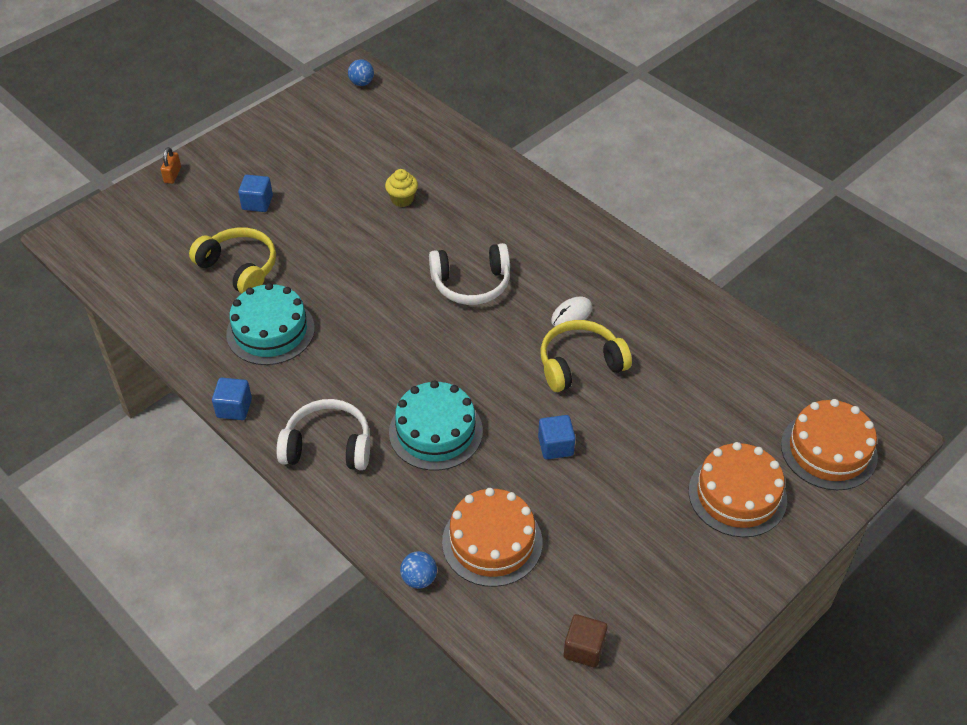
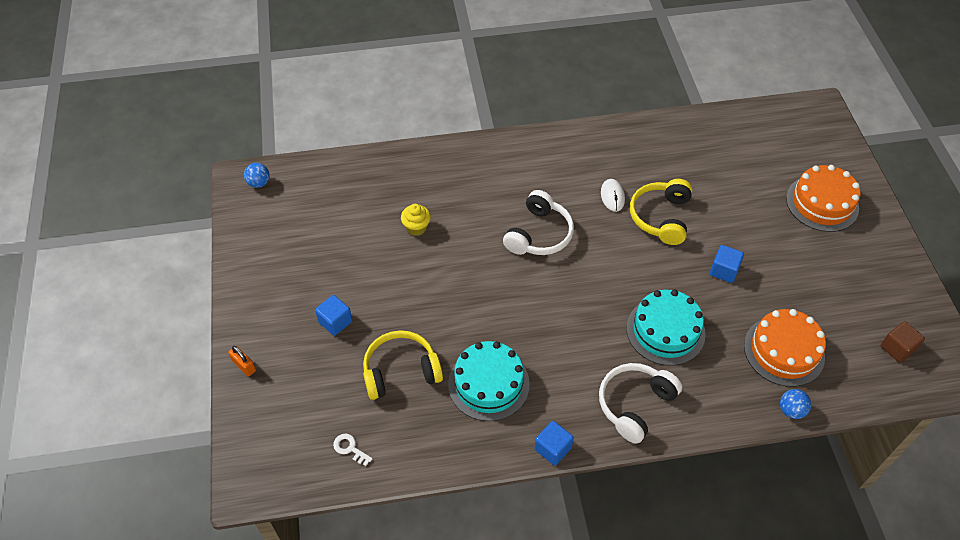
camera: 55 degrees left, 5 degrees up
orange cake [781,399,878,490] -> none
none -> white key [333,434,373,466]

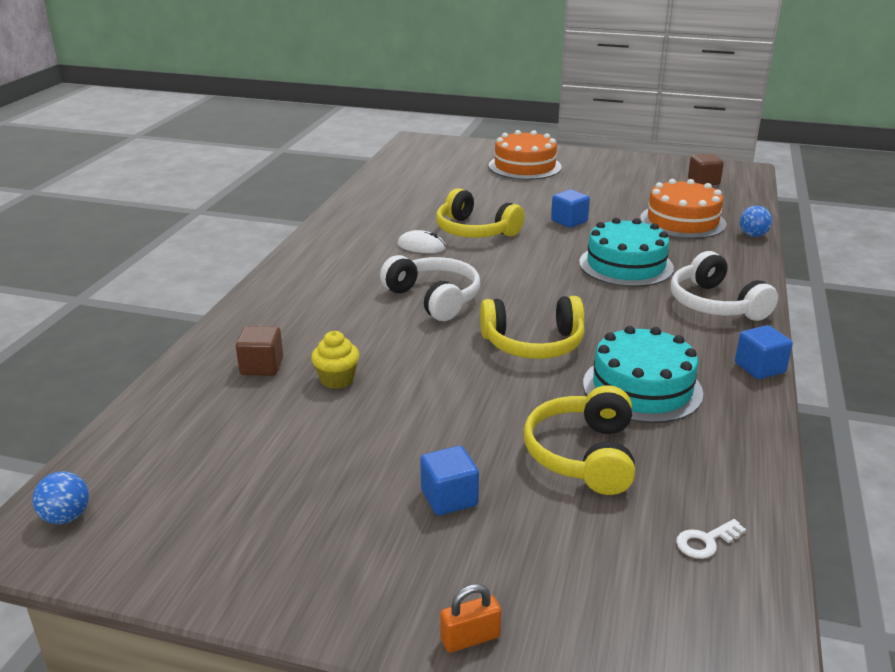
camera: 65 degrees left, 25 degrees down
none -> brown cube [236,326,283,376]
none -> yellow headphones [480,296,585,359]

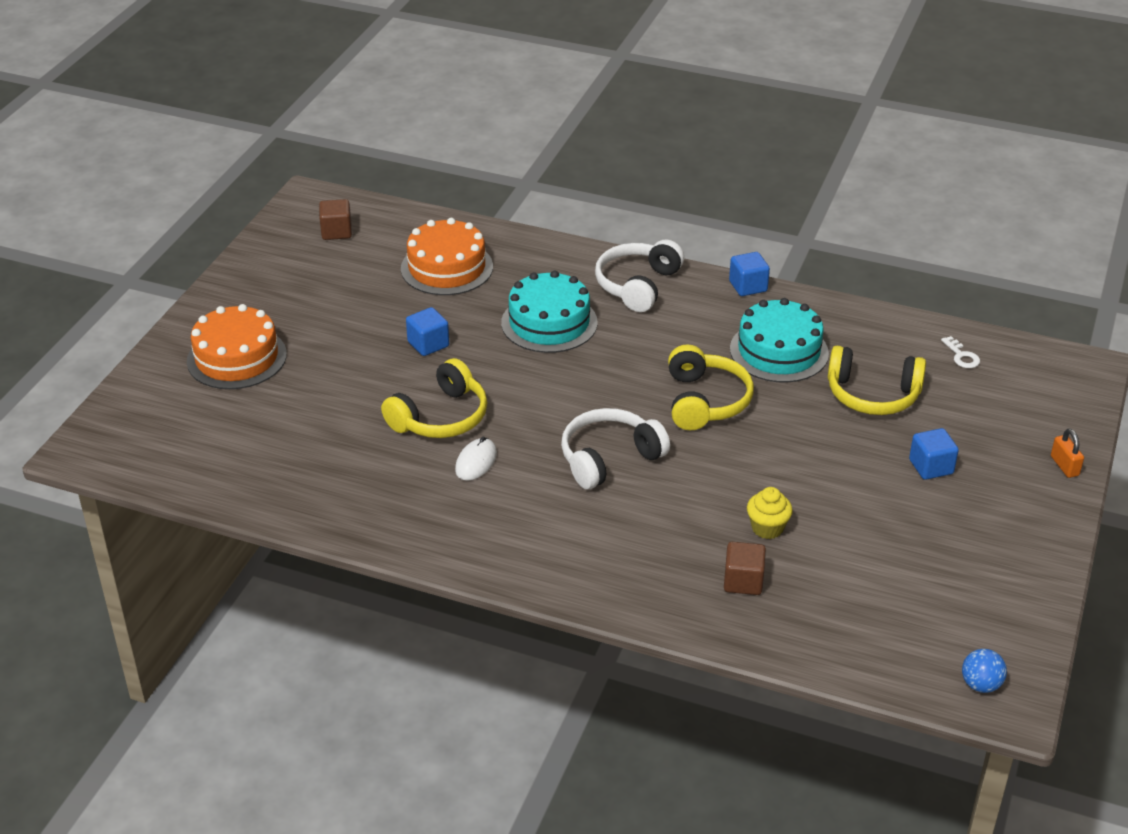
camera: 85 degrees left, 10 degrees up
white headphones [671,251,778,321] -> white headphones turned 135 degrees clockwise [595,240,684,312]
blue ball [739,206,772,237] -> none

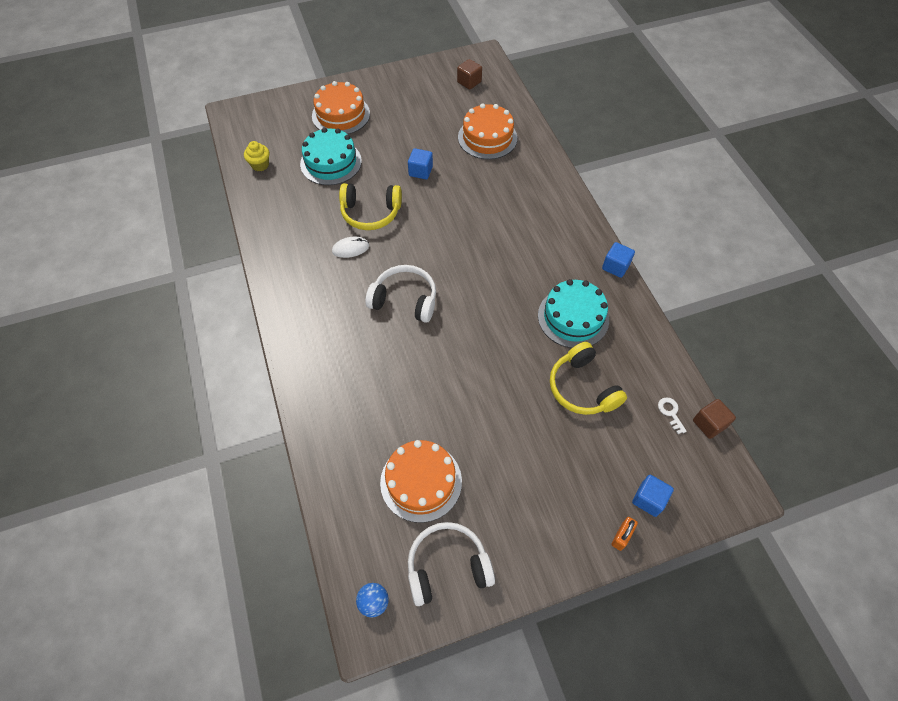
camera: 50 degrees right, 20 degrees up
turquoise cake [501,271,598,353] -> turquoise cake moved to [300,128,362,185]
white headphones [595,240,684,312] -> white headphones moved to [408,522,495,606]
yellow headphones [668,344,754,430] -> none
brown cube [724,542,766,595] -> brown cube moved to [693,399,736,439]
yellow cupcake [747,487,793,539] -> yellow cupcake moved to [244,141,269,171]
blue cube [909,428,959,480] -> blue cube moved to [632,475,674,517]
white key [941,336,980,368] -> white key turned 135 degrees clockwise [658,397,687,434]
none -> orange cake [380,440,462,523]

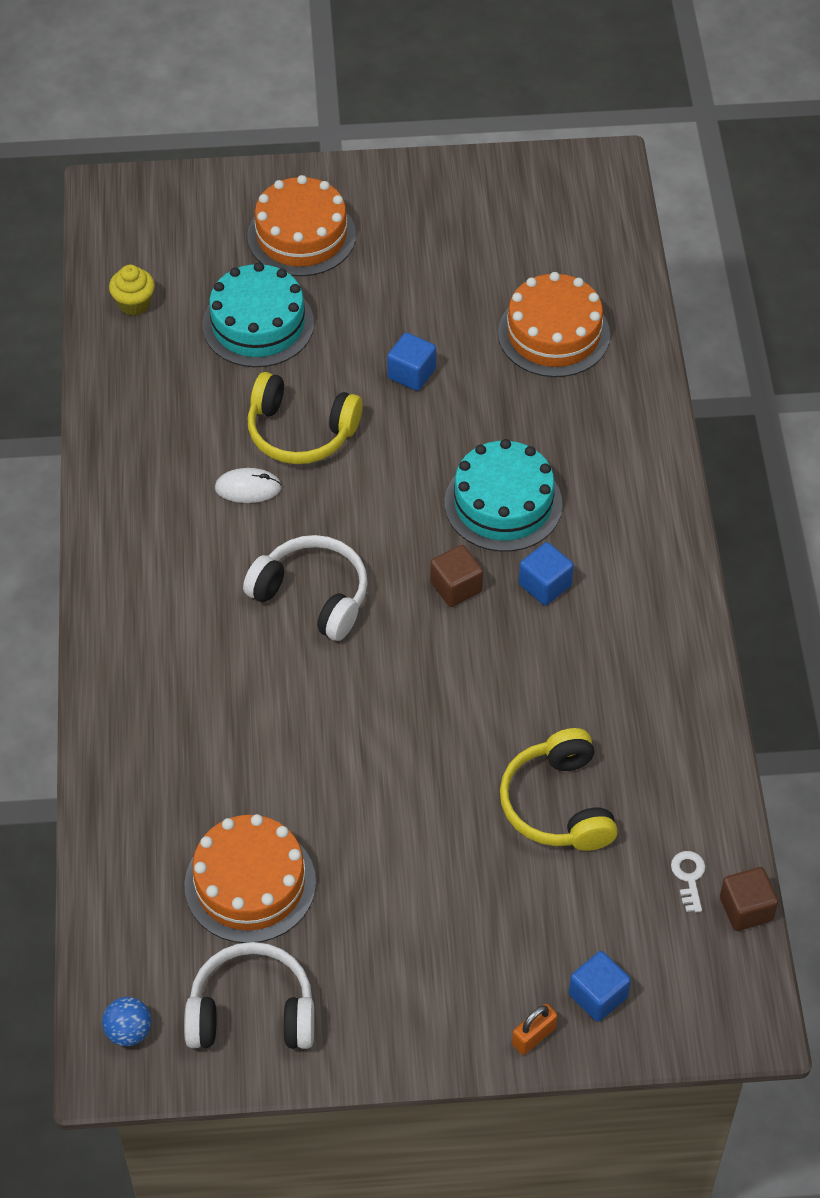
camera: 15 degrees right, 5 degrees down
brown cube [457,59,482,90] -> brown cube moved to [430,545,483,607]
turquoise cake [538,279,609,348] -> turquoise cake moved to [445,439,563,552]
blue cube [602,242,635,278] -> blue cube moved to [519,542,574,605]

